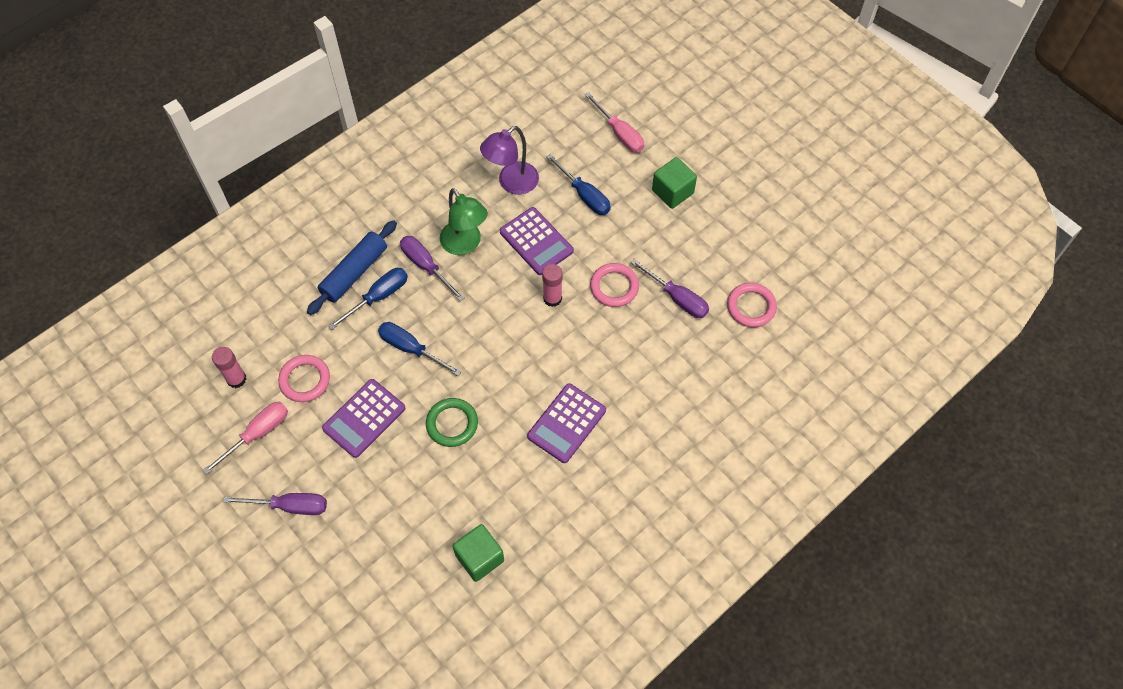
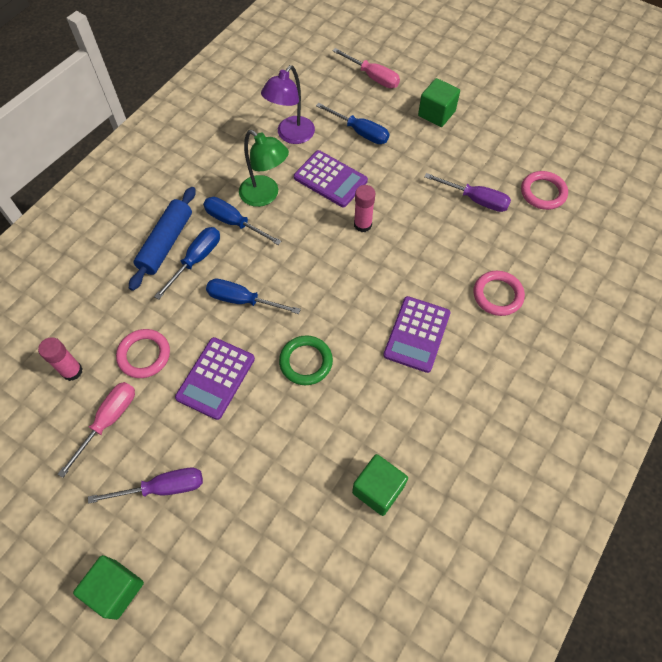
camera: 15 degrees left, 0 degrees up
purple screwdriver [400,236,464,301] -> blue screwdriver [203,197,282,245]
pink ring [590,263,639,307] -> pink ring moved to [474,271,525,316]
none -> green cube [73,555,144,620]

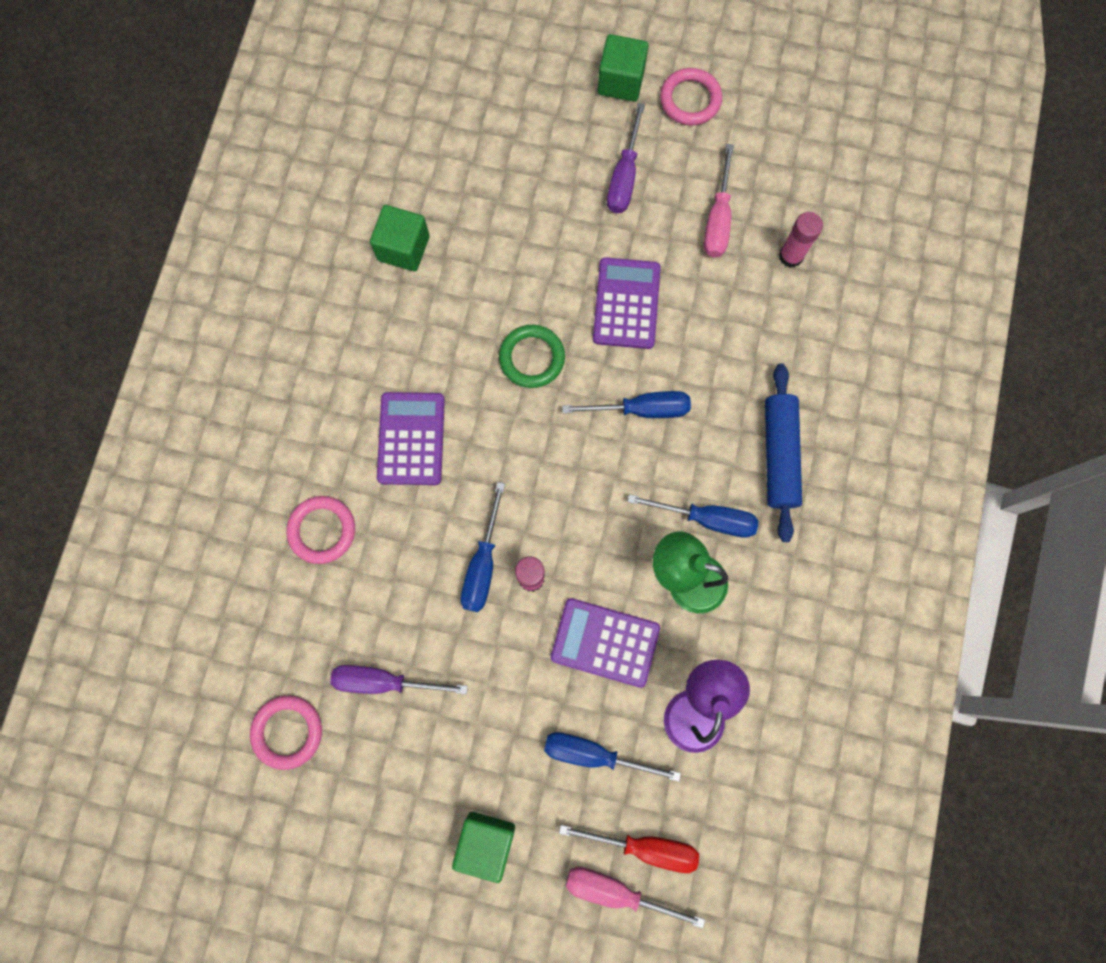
camera: 160 degrees right, 15 degrees up
purple screwdriver [88,468,203,504] -> purple screwdriver turned 45 degrees counterclockwise [607,103,645,213]
pink ring [116,329,170,378] -> pink ring moved to [660,68,722,126]
blue screwdriver [154,227,220,300] -> blue screwdriver moved to [461,482,505,612]
none -> red screwdriver [559,825,699,873]

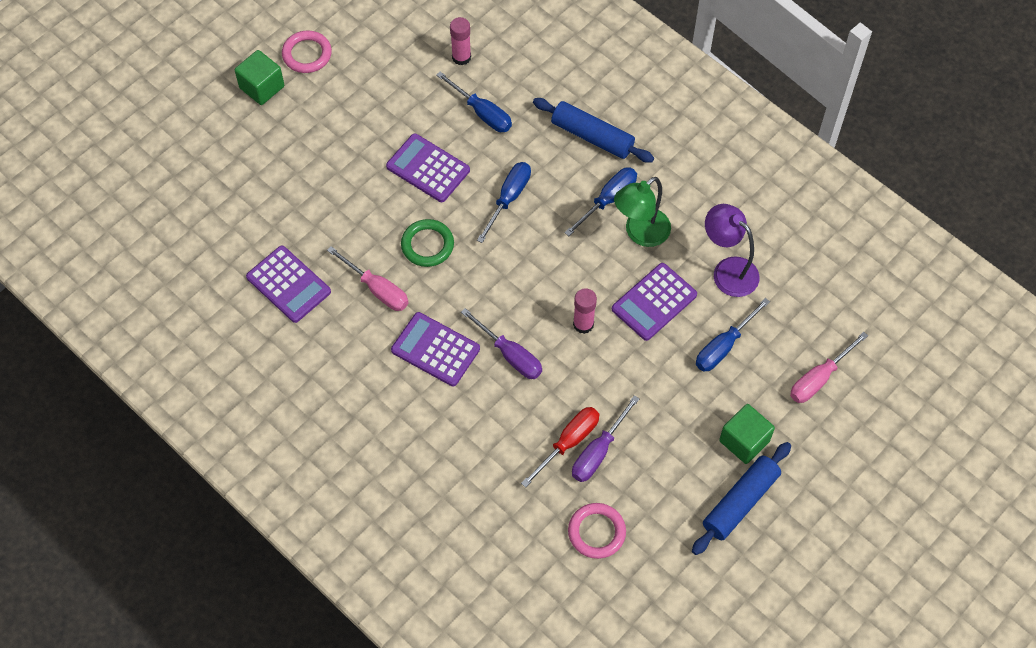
camera: 60 degrees left, 15 degrees down
pink ring [286,496,355,564] -> none
green cube [370,205,430,271] -> purple calculator [246,246,331,323]
blue screwdriver [461,482,505,612] -> blue screwdriver moved to [436,71,512,132]
red screwdriver [559,825,699,873] -> red screwdriver moved to [521,407,599,487]
purple screwdriver [607,103,645,213] -> purple screwdriver moved to [461,308,542,379]
pink screwdriver [704,144,734,257] -> pink screwdriver moved to [327,246,409,311]
none -> blue rolling pin [692,442,791,555]

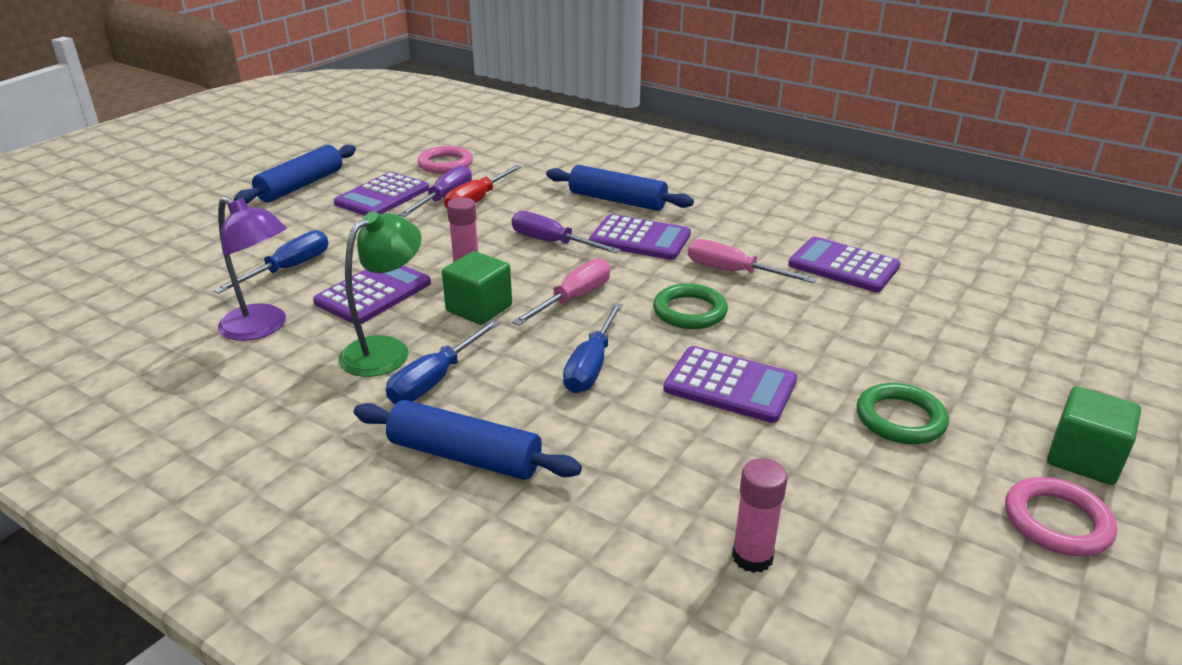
camera: 170 degrees right, 30 degrees down
blue screwdriver [436,71,512,132] -> none
green cube [719,404,775,464] -> green cube moved to [442,251,512,325]
pink screwdriver [790,332,868,403] -> pink screwdriver moved to [512,258,610,326]
none -> purple calculator [334,172,429,216]
none -> blue rolling pin [546,165,694,211]
none -> green ring [857,383,949,444]

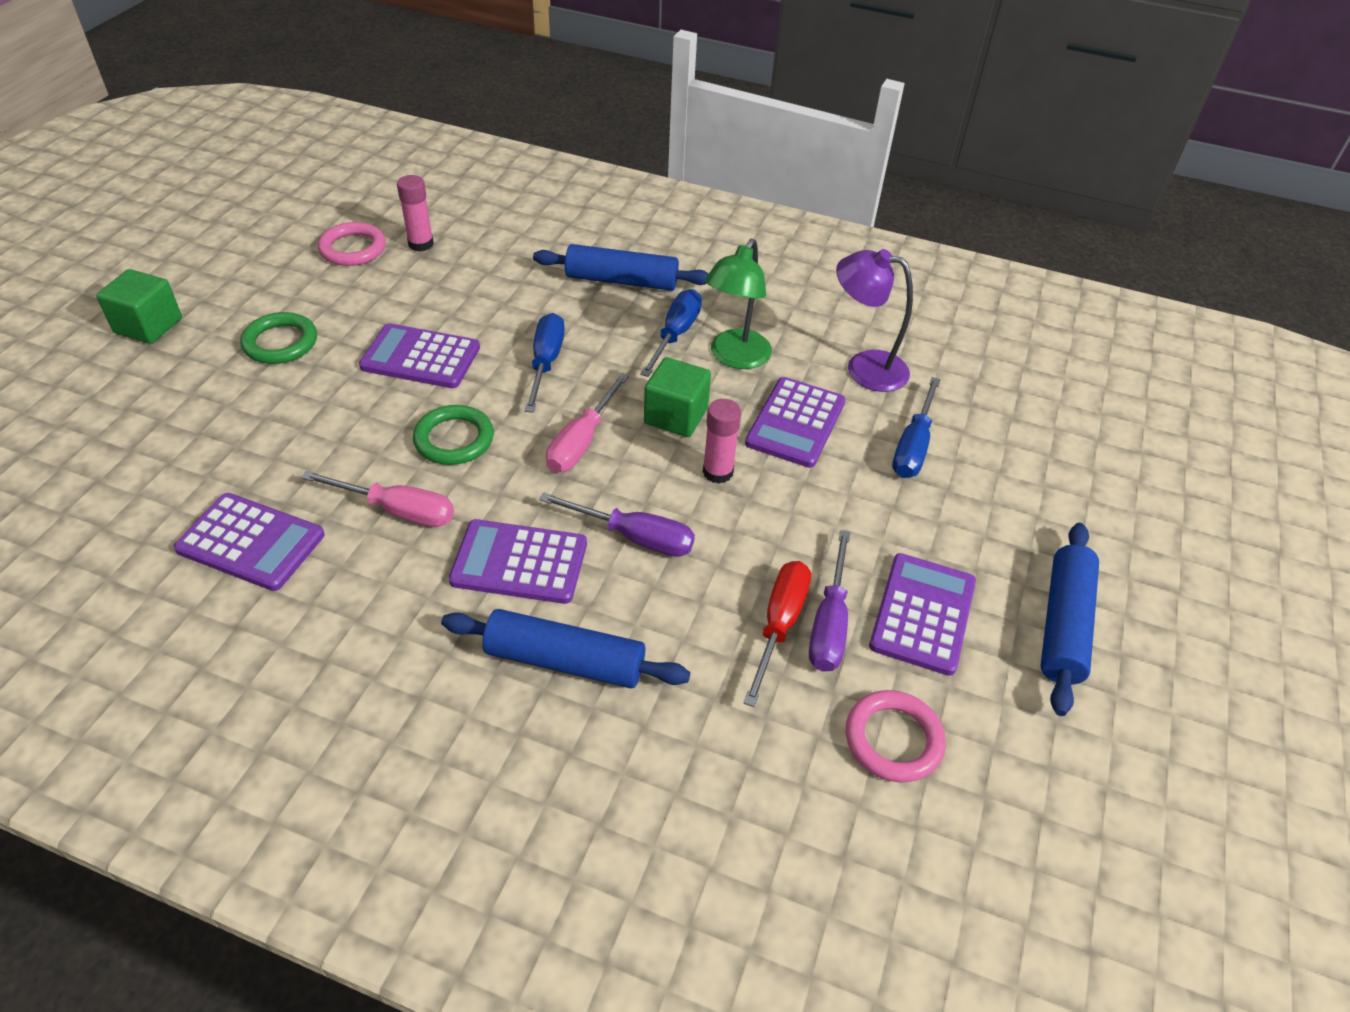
camera: 165 degrees right, 15 degrees up
pink ring [1005,477,1117,556] -> pink ring moved to [318,222,386,266]

